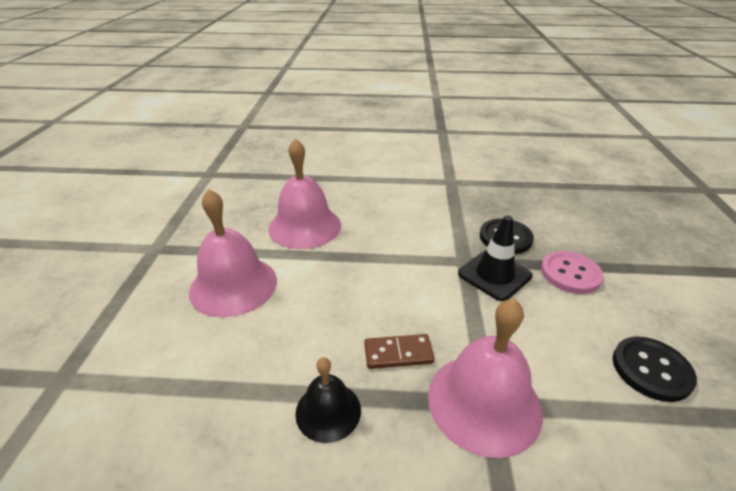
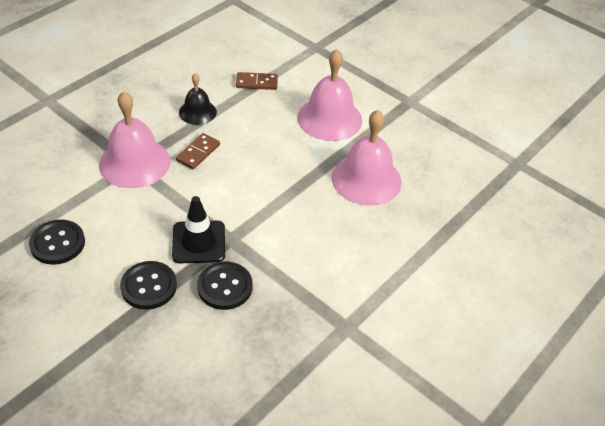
camera: 125 degrees right, 10 degrees up
pink button [541,251,604,294] -> black button [120,261,177,310]
none -> brown domino [236,72,278,90]

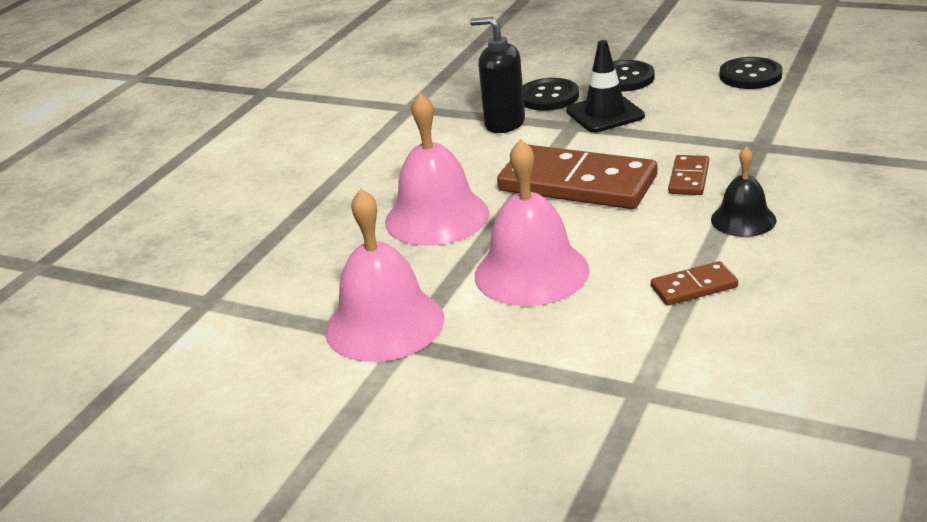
camera: 170 degrees right, 15 degrees down
pink bell [99,91,170,188] -> pink bell moved to [325,189,444,362]
none -> black soap dispenser [470,17,525,133]
none -> brown domino [497,145,657,209]

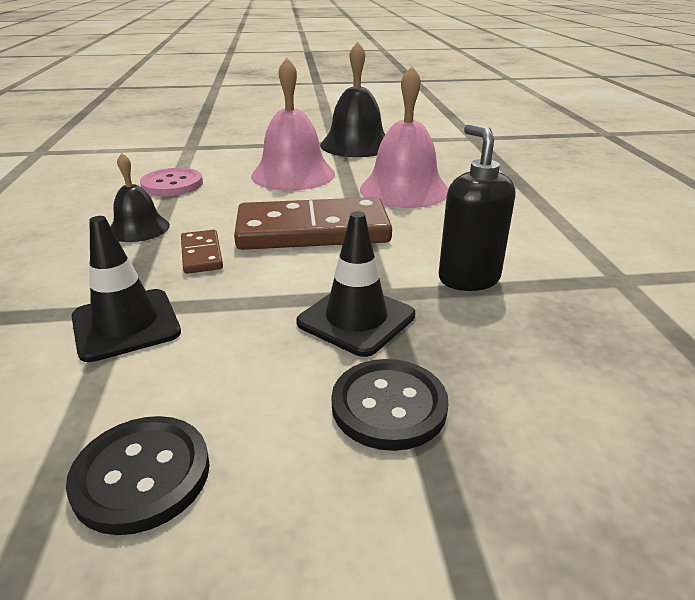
camera: 145 degrees right, 0 degrees up
pink bell [325,189,444,362] -> black bell [320,41,385,157]
black soap dispenser [470,17,525,133] -> black soap dispenser turned 105 degrees counterclockwise [439,124,515,291]
black button [523,78,579,111] -> none
brown domino [651,261,738,306] -> pink button [140,168,203,196]
none -> black traffic cone [71,216,181,362]

